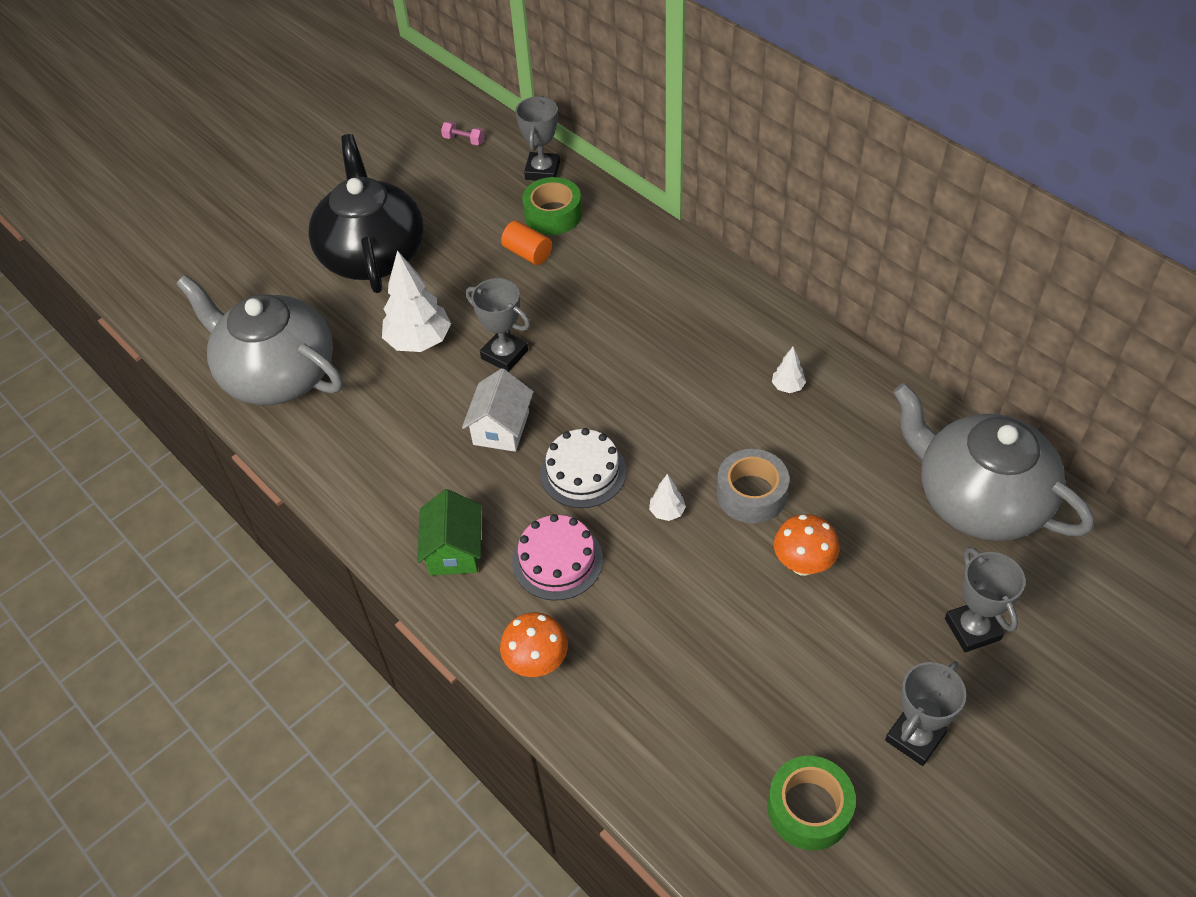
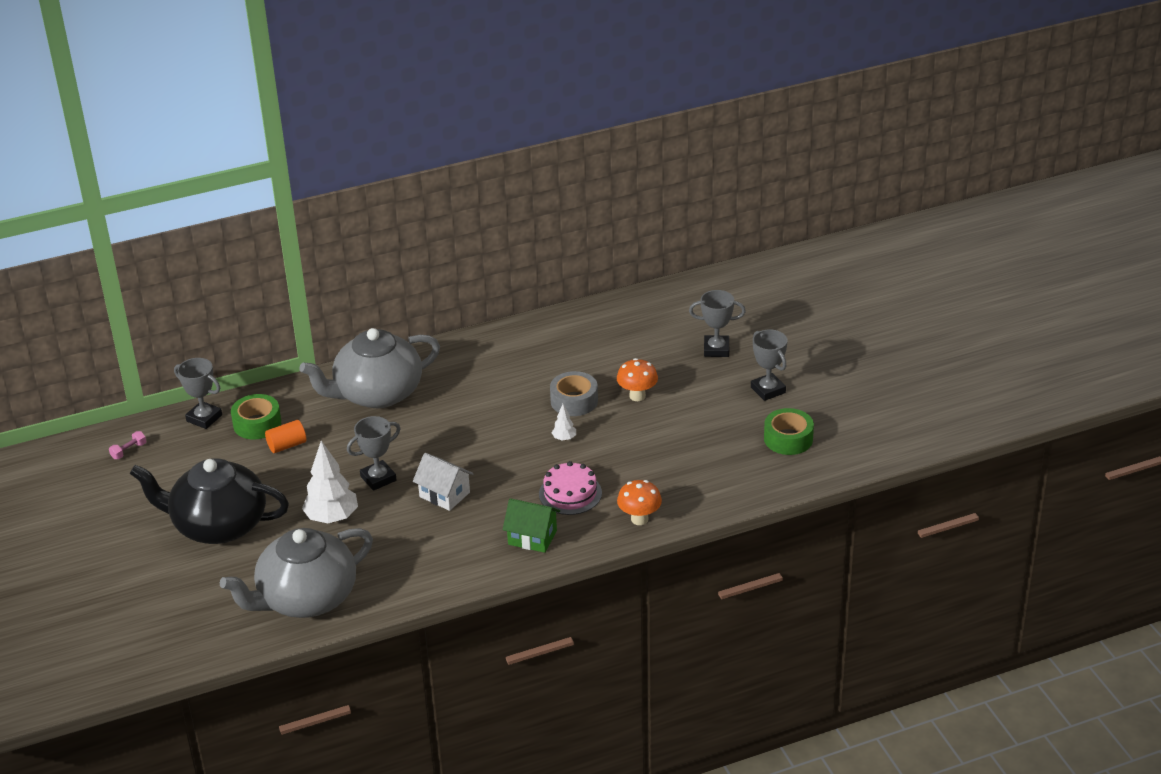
camera: 70 degrees left, 15 degrees down
white cake [540,428,626,508] -> none
white tree [772,347,806,393] -> none
grey teapot [893,383,1094,541] -> grey teapot moved to [299,328,440,408]

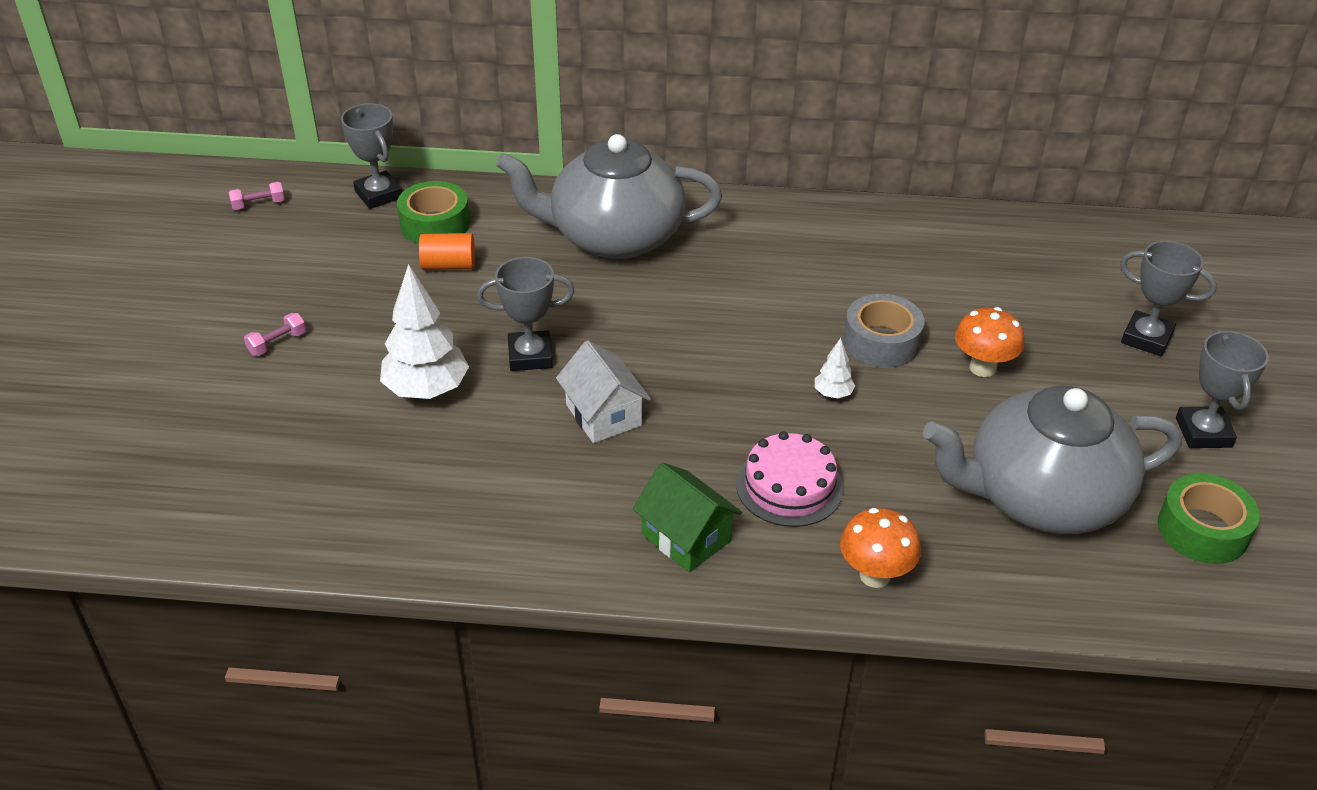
camera: 25 degrees right, 5 degrees up
black teapot [130,458,289,544] -> pink dumbbell [244,313,306,356]
grey teapot [220,528,373,618] -> grey teapot moved to [923,385,1182,534]

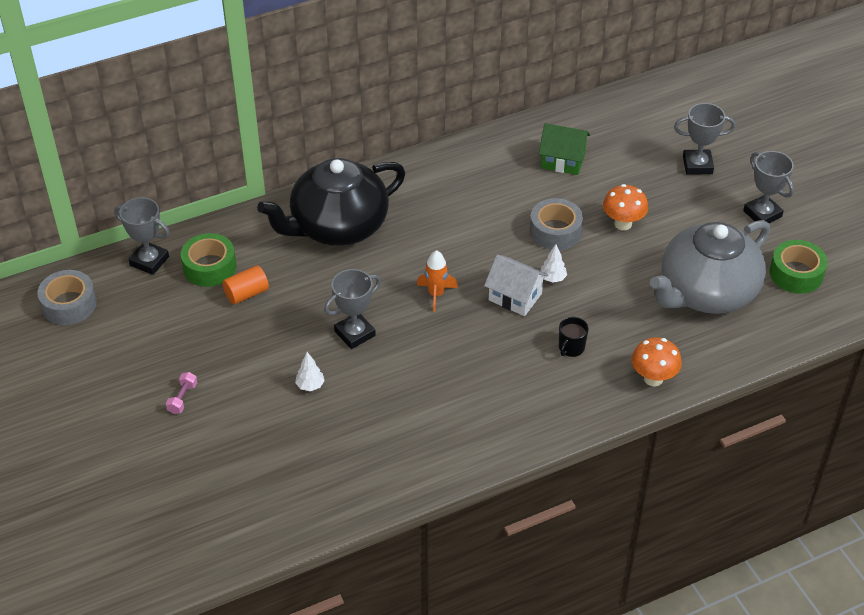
camera: 30 degrees left, 5 degrees up
pink dumbbell [229,182,285,210] -> grey tape [37,270,97,325]
white tree [380,264,469,399] -> white tree [295,352,325,391], size x0.47
grey teapot [496,134,722,259] -> black teapot [257,158,405,246]
white house [556,340,651,443] -> white house moved to [484,255,548,316]
green house [632,462,742,572] -> green house moved to [539,123,590,175]
pink cake [736,431,844,527] -> black mug [559,317,589,357]
none -> orange rocket [417,250,458,312]

